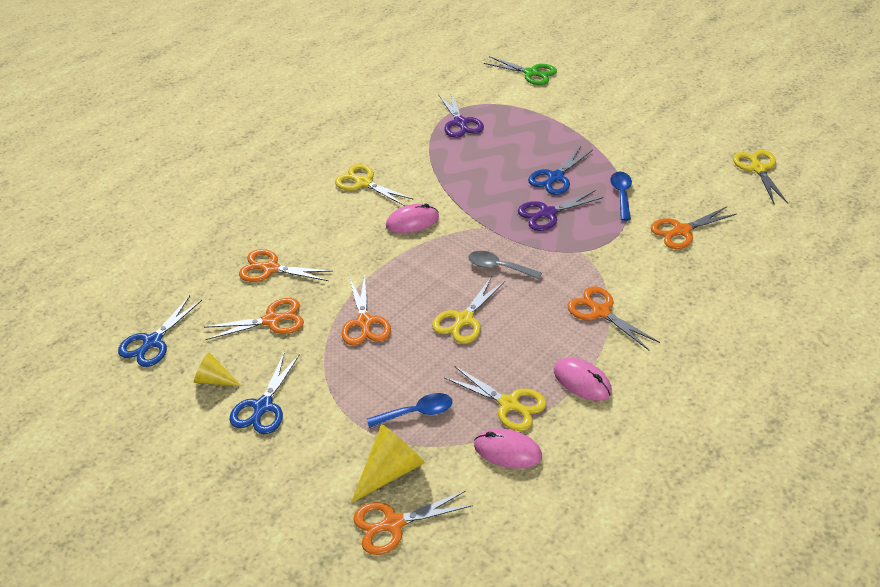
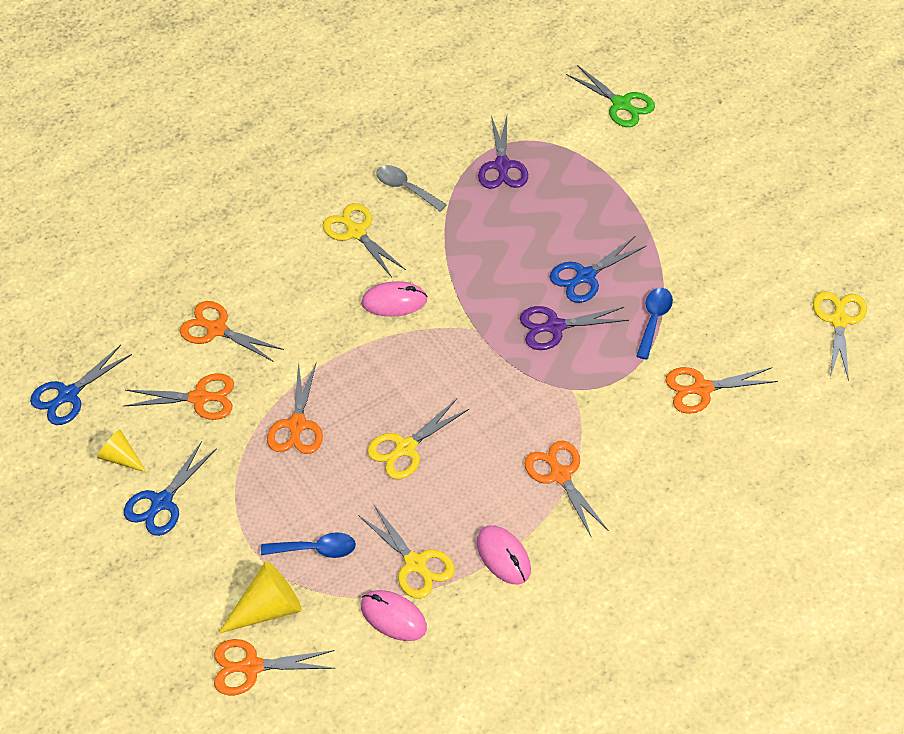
camera: 15 degrees right, 10 degrees up
grey spoon [468,251,542,279] -> grey spoon moved to [376,165,447,212]

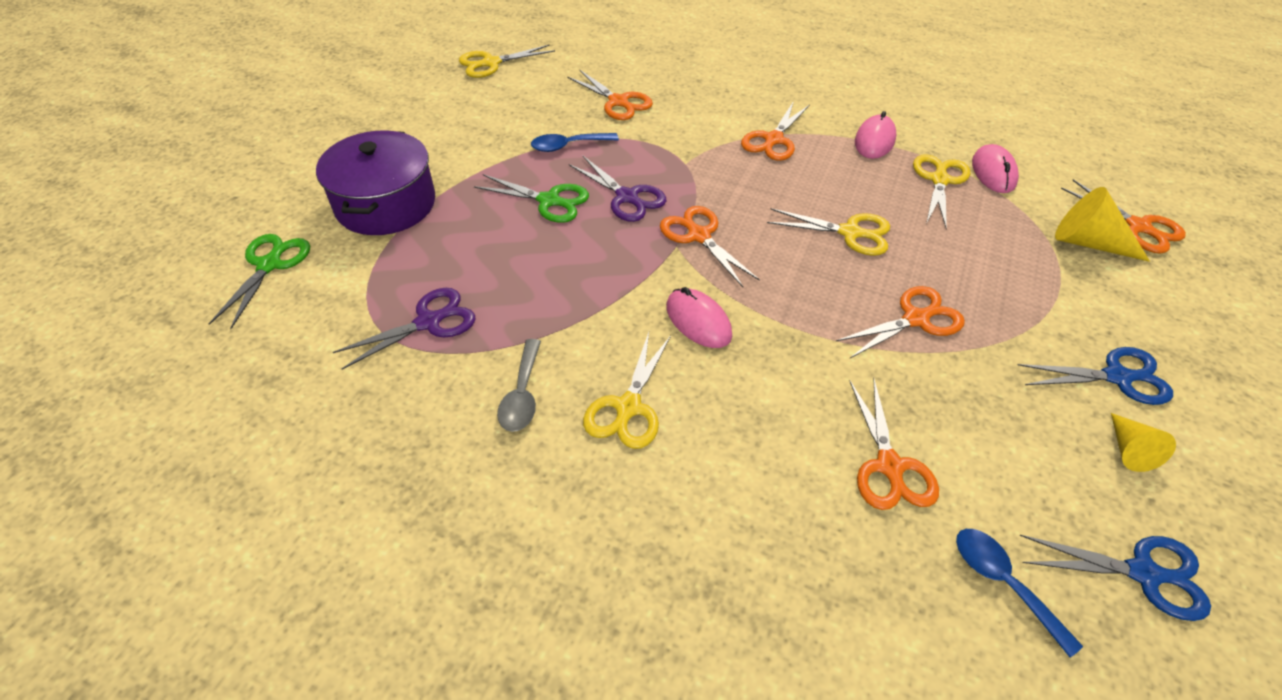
camera: 125 degrees left, 5 degrees down
orange scissors [124,373,234,420] -> orange scissors moved to [660,206,760,287]
blue spoon [261,532,356,558] -> blue spoon moved to [956,529,1083,658]
blue scissors [550,236,646,303] -> green scissors [474,174,589,223]
none -> purple pot [316,131,435,235]

